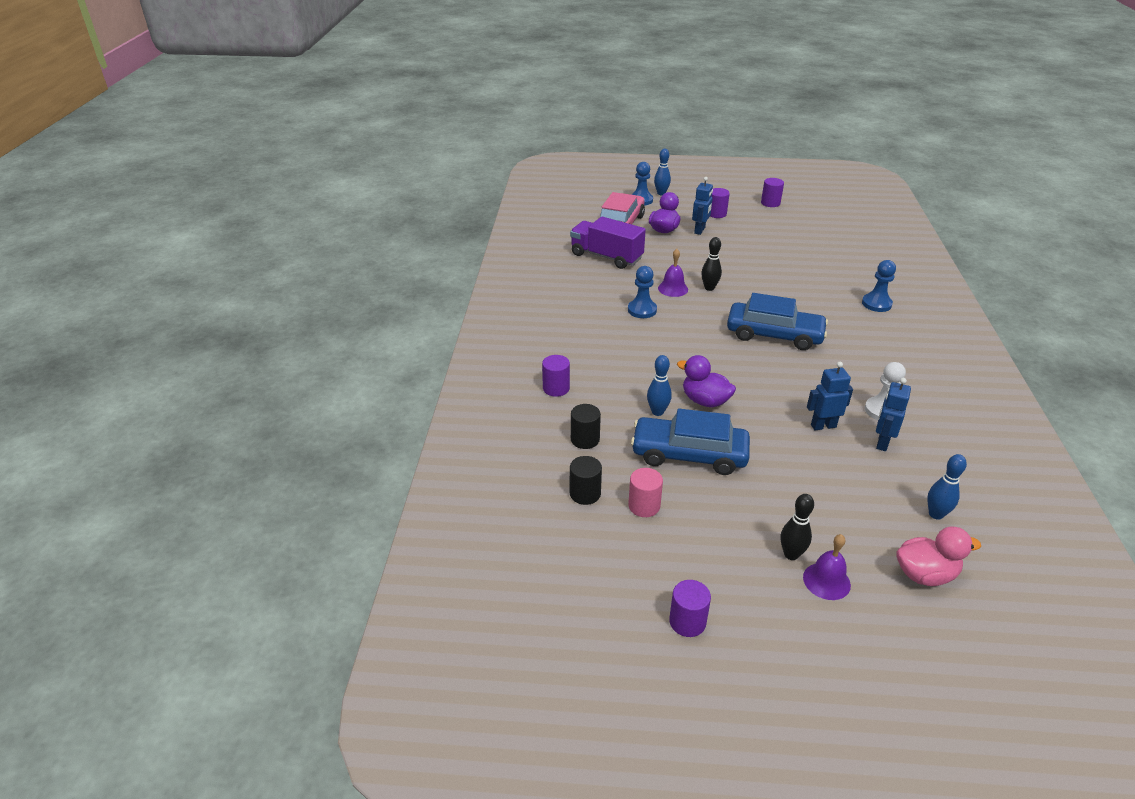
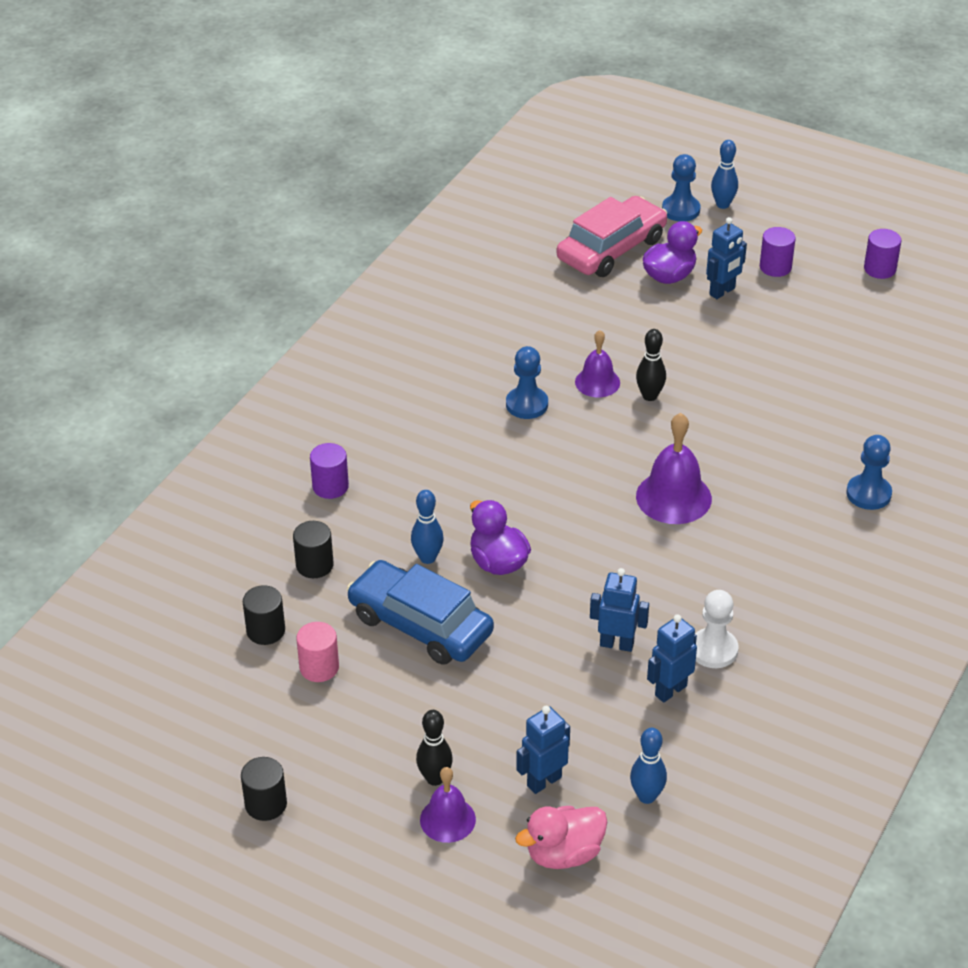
camera: 25 degrees right, 5 degrees up
purple truck [570,217,646,269] -> none
purple cylinder [669,580,711,637] -> black cylinder [241,757,287,821]
blue car [727,293,828,350] -> purple bell [636,413,712,524]
pink duck [897,527,981,586] -> pink duck turned 135 degrees clockwise [515,806,607,869]
none -> blue robot [516,706,570,794]

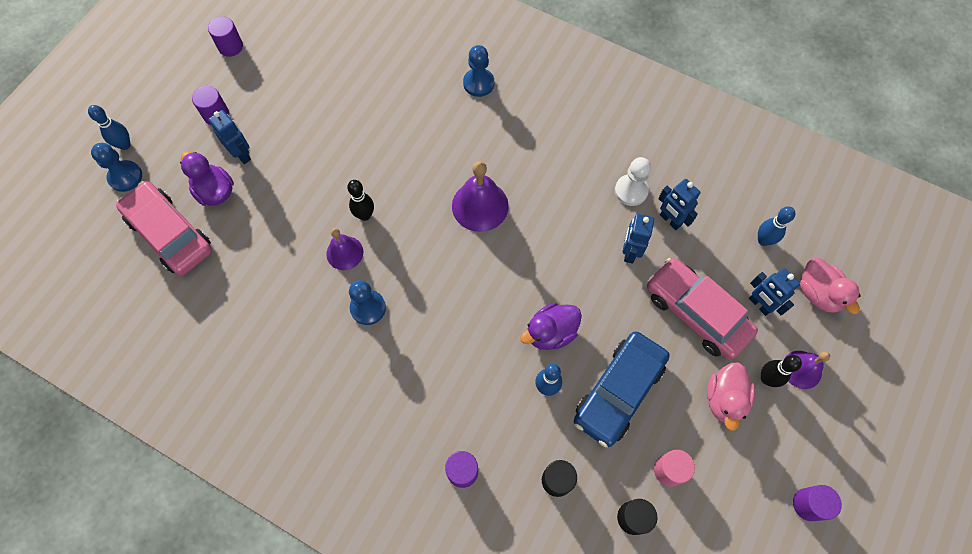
camera: 90 degrees left, 25 degrees up
black cylinder [241,757,287,821] -> purple cylinder [793,485,842,521]
none -> pink car [647,258,758,360]
none -> pink duck [707,362,755,431]

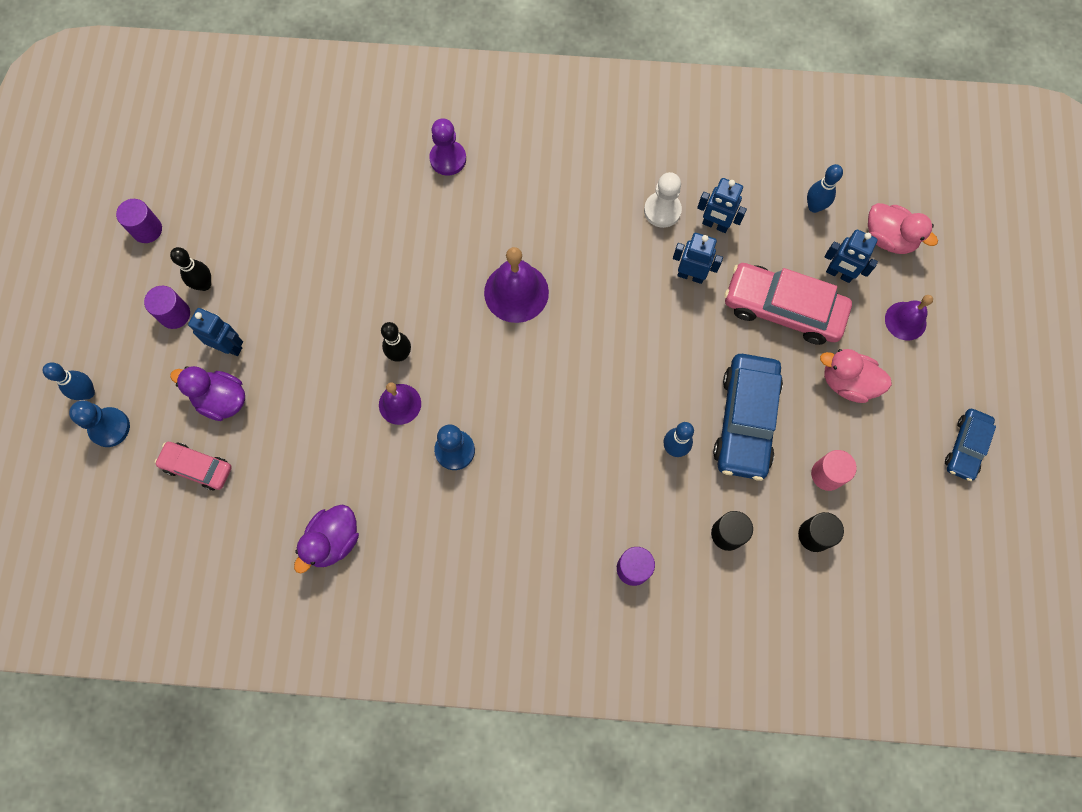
camera: 25 degrees left, 5 degrees up
pink car [116,181,212,276] -> pink car [155,442,232,490], size x0.57
blue pawn [463,45,494,97] -> purple pawn [429,118,466,176]
purple duck [520,303,582,350] -> purple duck moved to [294,505,359,573]
blue robot [623,214,654,264] -> blue robot turned 120 degrees clockwise [673,233,723,284]
pink duck [707,362,755,431] -> pink duck turned 120 degrees clockwise [820,349,892,403]
black bowling pin [761,355,802,387] -> black bowling pin moved to [170,247,211,291]
purple cylinder [793,485,842,521] -> blue car [945,409,996,481]

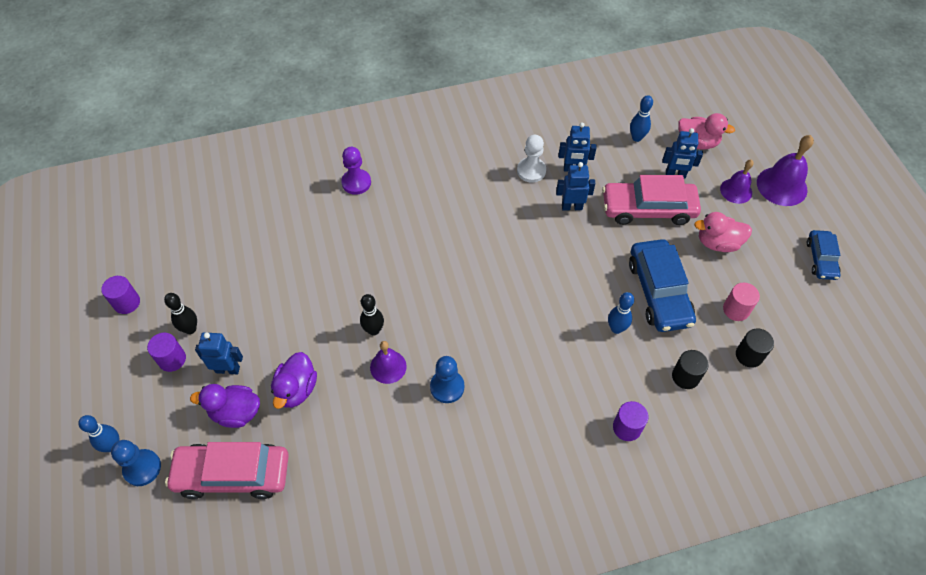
camera: 20 degrees left, 15 degrees down
pink car [155,442,232,490] -> pink car [165,442,289,499], size x1.75
purple duck [294,505,359,573] -> purple duck moved to [271,352,317,409]
purple bell [484,247,549,323] -> purple bell moved to [757,135,814,206]

